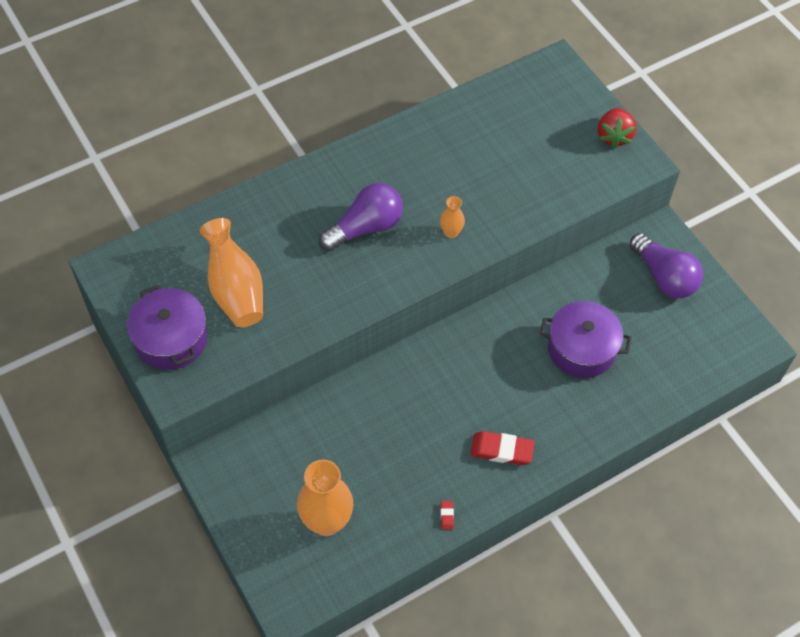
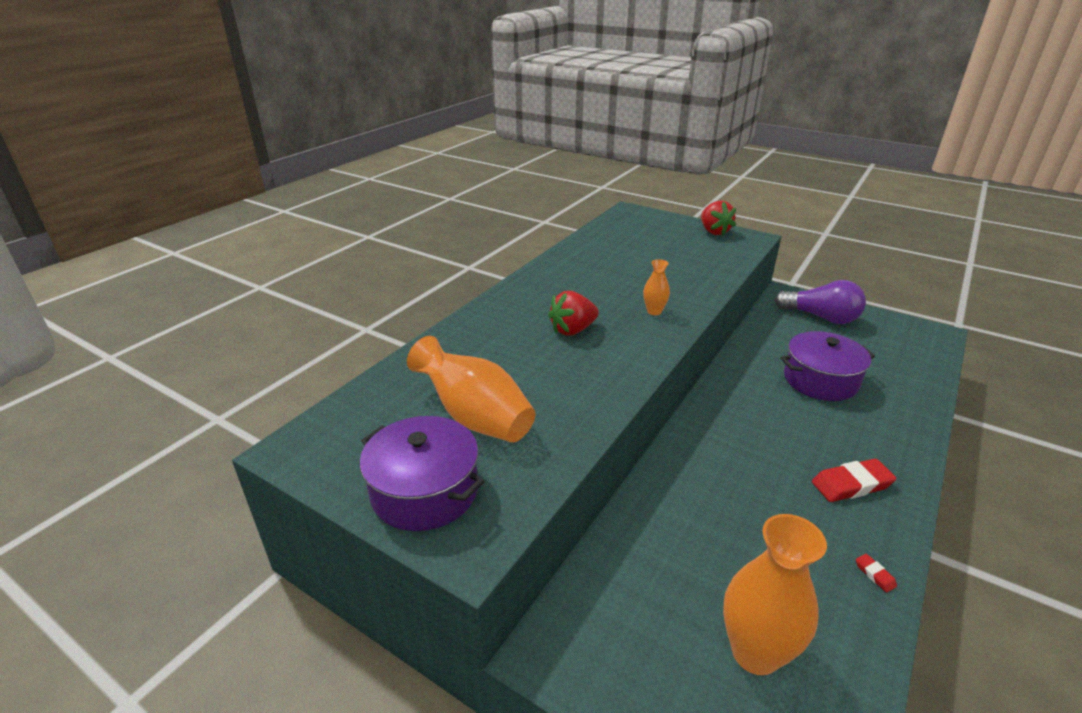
camera: 25 degrees left, 25 degrees down
purple light bulb [319,183,403,251] -> red strawberry [548,291,599,336]

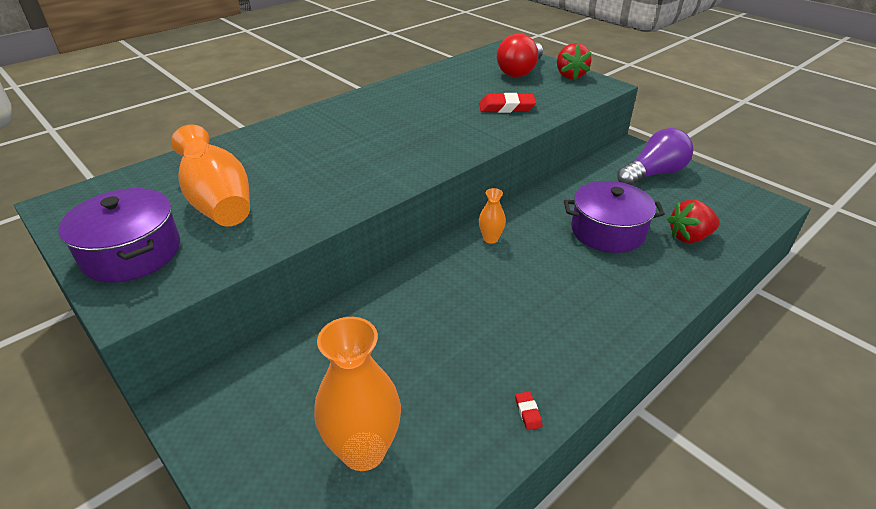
camera: 15 degrees right, 5 degrees up
red strawberry [548,291,599,336] -> red strawberry moved to [667,199,720,243]
orange vase [643,259,670,315] -> orange vase moved to [479,188,506,244]
purple light bulb [774,280,866,324] -> purple light bulb turned 75 degrees counterclockwise [617,128,693,185]
red eraser [812,459,896,502] -> red eraser moved to [479,93,536,113]
none -> red light bulb [497,34,543,77]

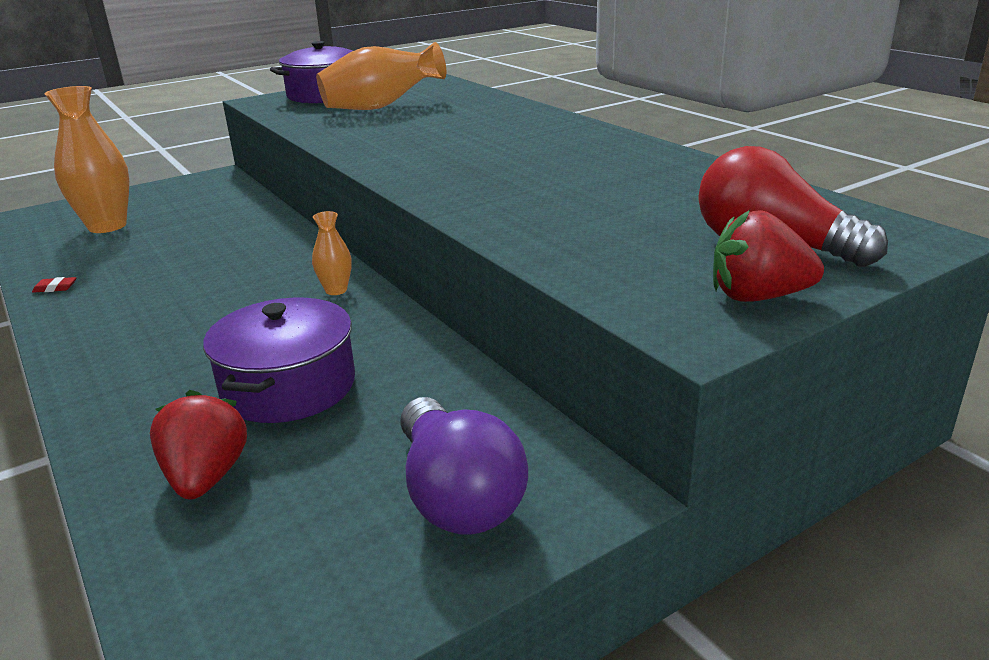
camera: 100 degrees right, 10 degrees down
red eraser [479,93,536,113] -> none

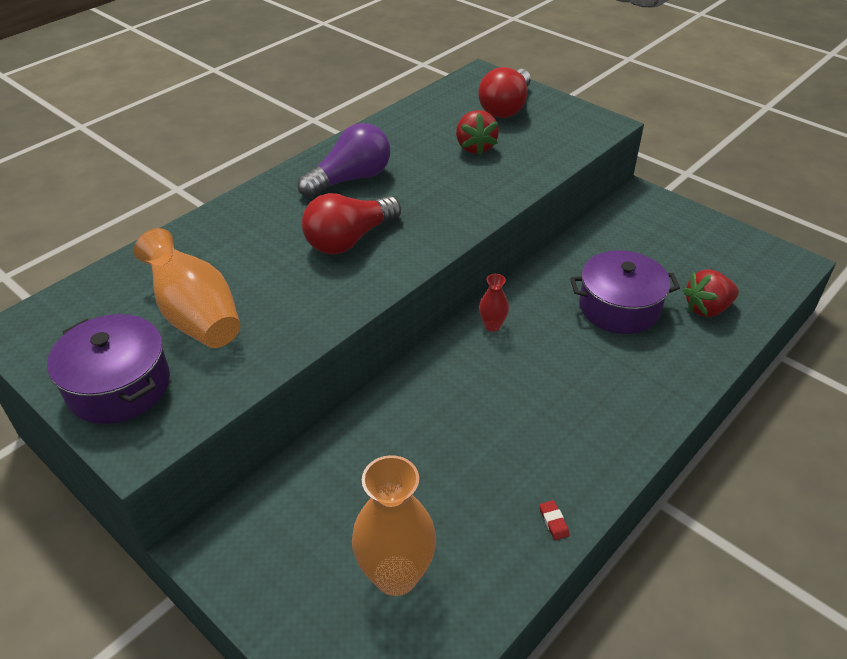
camera: 105 degrees left, 15 degrees up
orange vase [312,211,352,295] -> red vase [479,274,509,332]
purple light bulb [400,397,528,535] -> purple light bulb moved to [297,123,390,198]
red strawberry [713,210,824,302] -> red strawberry moved to [456,110,499,156]
none -> red light bulb [302,193,401,254]

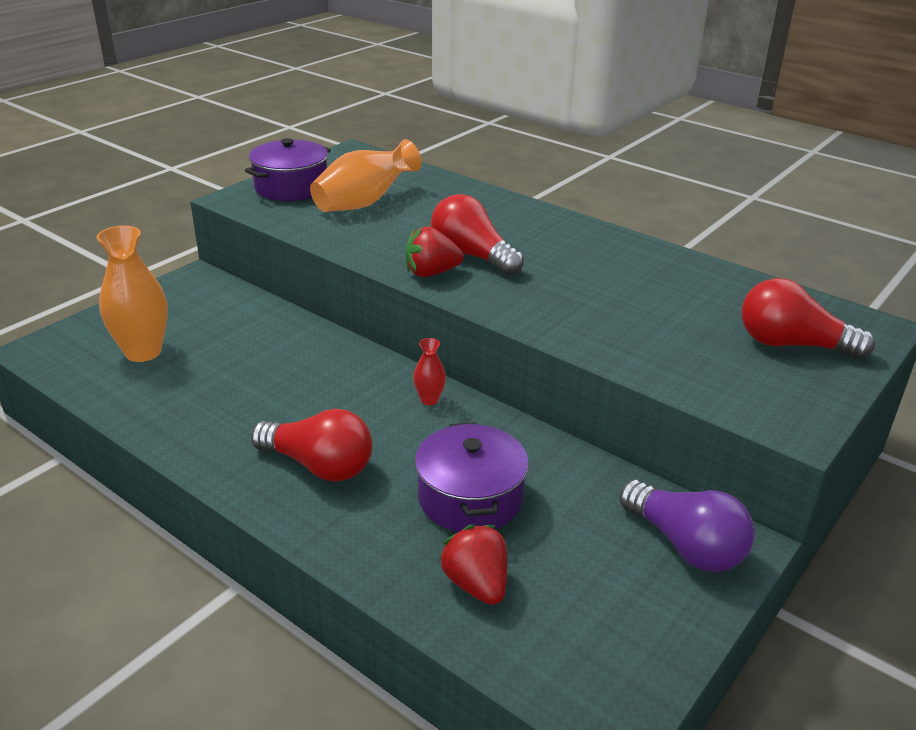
camera: 85 degrees right, 10 degrees down
purple light bulb [297,123,390,198] -> purple light bulb moved to [619,480,755,572]
red strawberry [456,110,499,156] -> red strawberry moved to [406,226,464,277]
red eraser [539,500,569,540] -> none
none -> red light bulb [251,409,373,482]

